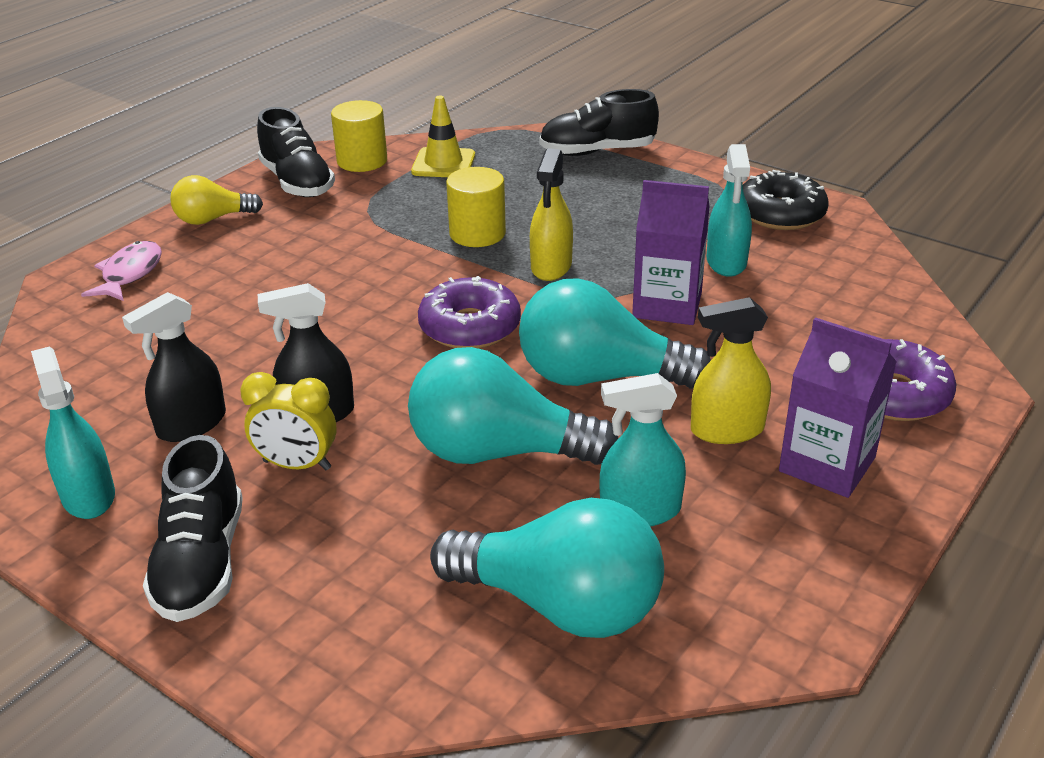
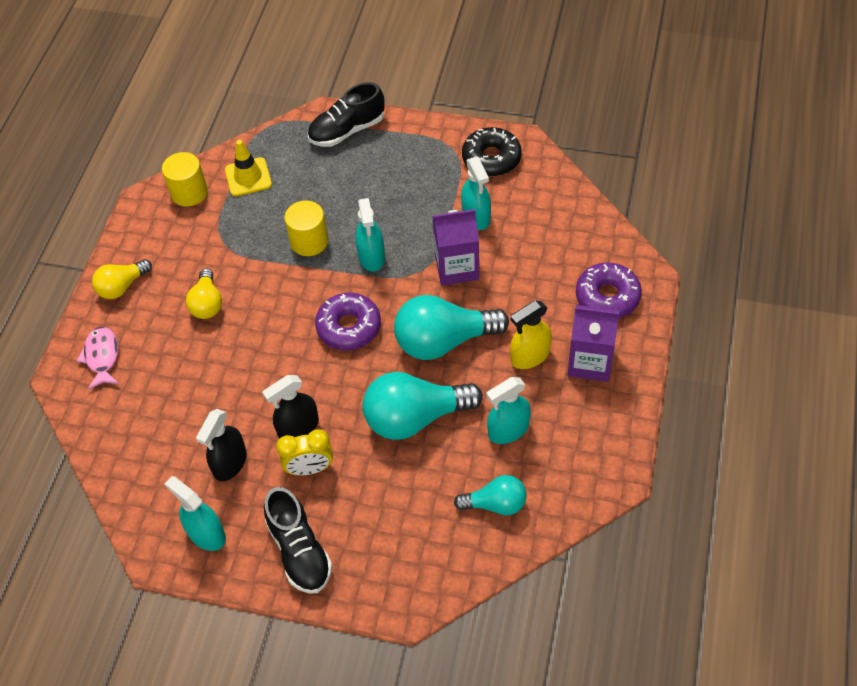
camera: 20 degrees left, 20 degrees up
black shoe [257,107,335,197] -> none
turquoise light bulb [430,498,664,638] -> turquoise light bulb [454,475,527,515], size x0.57
yellow spray bottle [530,148,573,281] -> turquoise spray bottle [355,198,385,272]
none -> yellow light bulb [186,268,222,319]

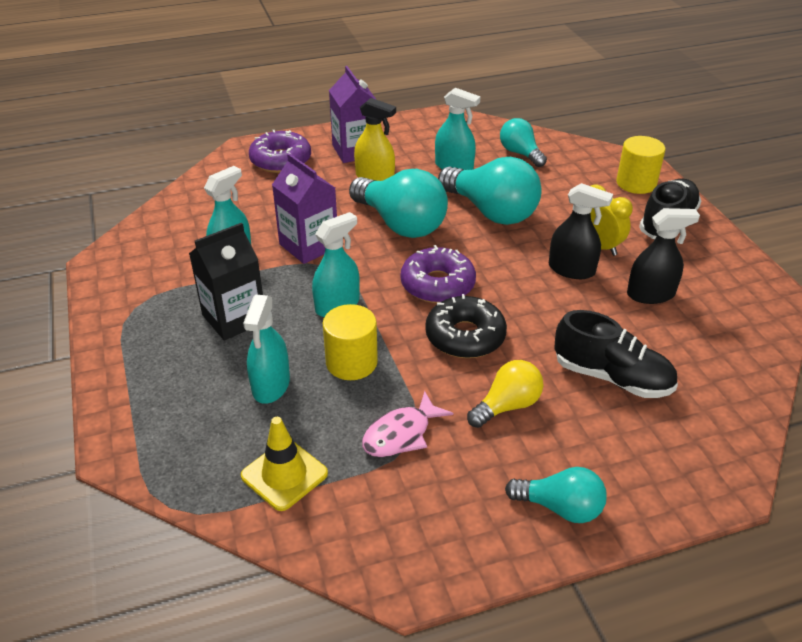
camera: 125 degrees left, 15 degrees down
pink fish [77,327,119,390] -> pink fish moved to [362,391,453,457]
yellow light bulb [92,259,152,299] -> turquoise light bulb [505,467,607,523]
yellow cylinder [162,152,208,207] -> yellow cylinder moved to [616,136,665,194]
turquoise spray bottle [164,476,226,551] -> turquoise spray bottle moved to [243,294,290,404]
black shoe [307,82,385,147] -> black shoe moved to [554,310,678,398]
black donut [462,127,522,176] -> black donut moved to [425,294,507,358]
none -> black carton [189,223,263,341]

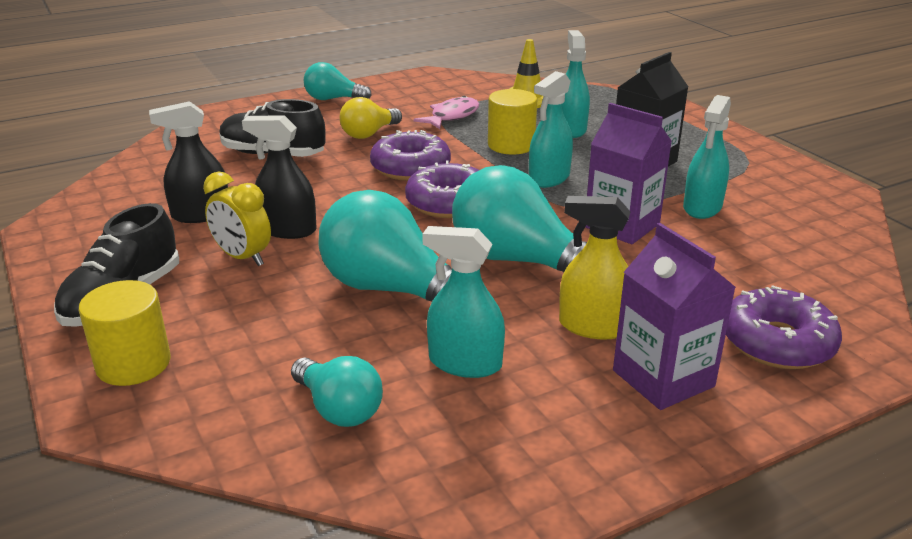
camera: 170 degrees right, 10 degrees down
black donut [425,294,507,358] -> purple donut [370,130,451,181]

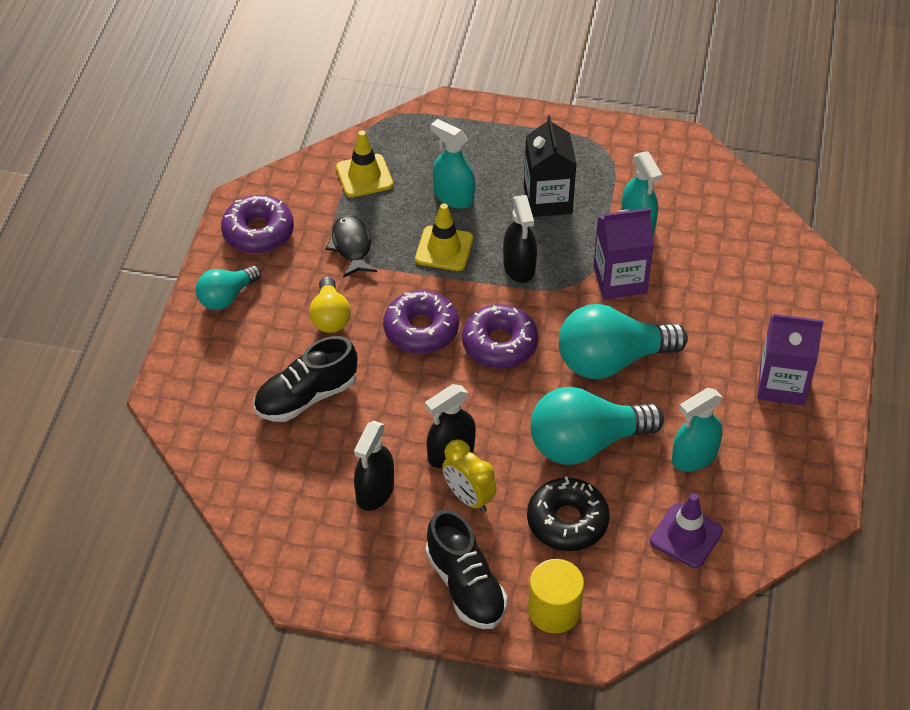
camera: 50 degrees left, 20 degrees up
yellow clock [203,172,271,266] -> yellow clock turned 60 degrees clockwise [442,440,496,513]
turquoise light bulb [291,356,383,427] -> purple traffic cone [650,493,723,568]
pink fish [413,96,479,129] -> black fish [326,215,377,278]
yellow cylinder [488,89,537,155] -> yellow traffic cone [415,203,473,271]
turquoise spray bottle [529,71,573,188] -> black spray bottle [503,195,537,283]
yellow spray bottle [559,196,630,340] -> none
purple donut [726,285,842,369] -> purple donut moved to [221,195,294,254]
none -> black donut [527,476,610,551]

